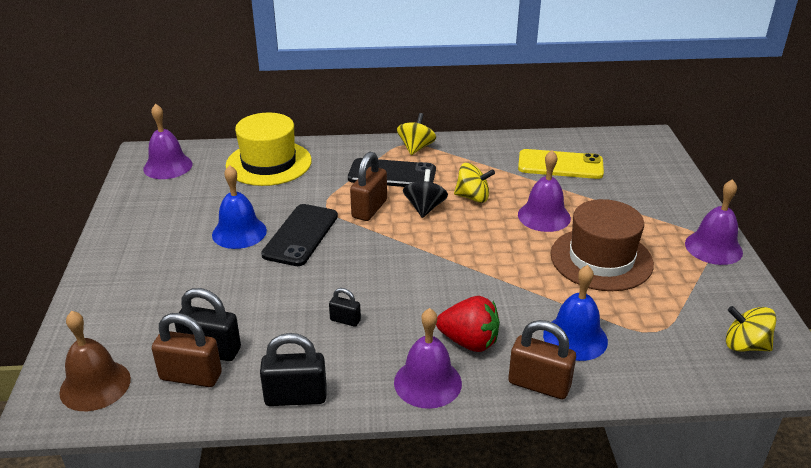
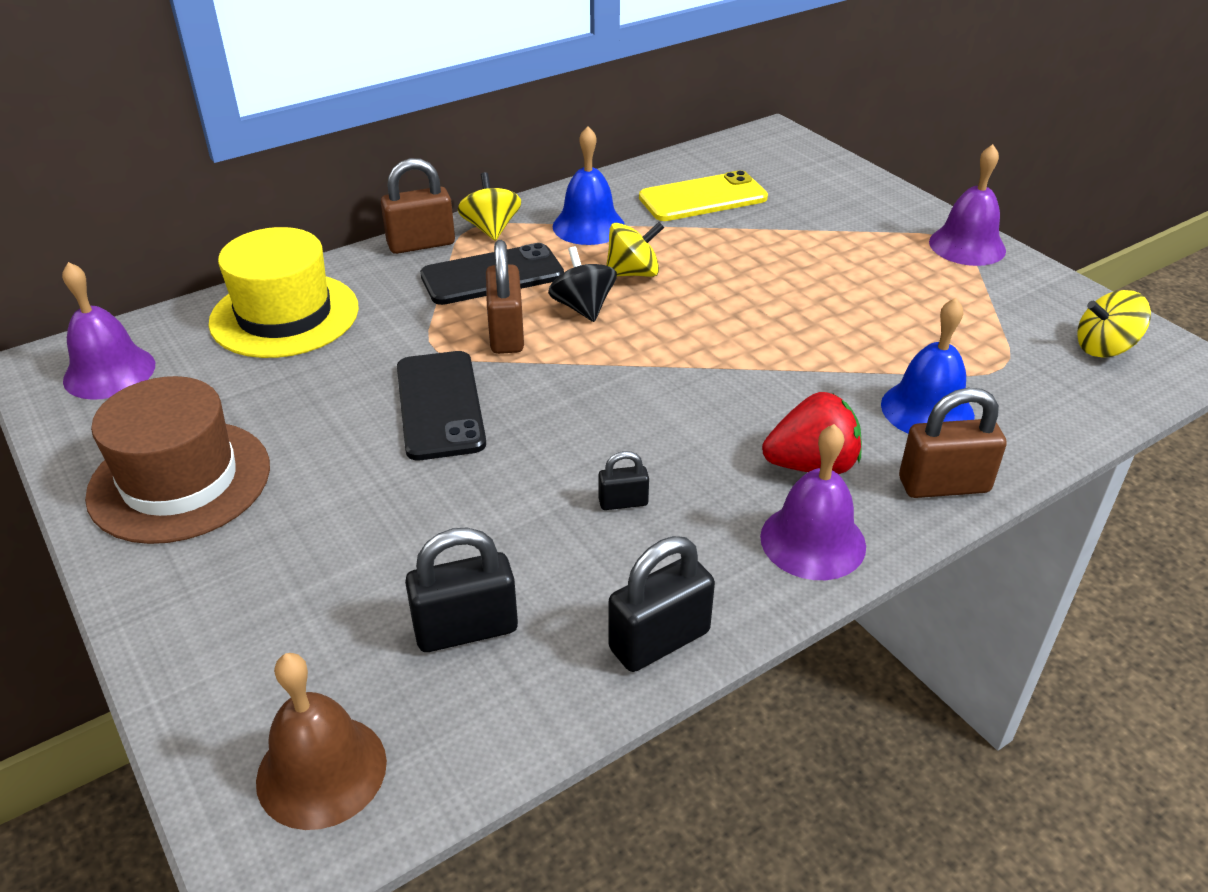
camera: 30 degrees left, 5 degrees up
brown padlock [152,313,222,387] -> brown padlock moved to [381,158,455,254]
blue bell [212,165,267,249] -> blue bell moved to [553,126,625,245]
purple bell [518,150,571,232] -> none
brown hat [551,199,654,291] -> brown hat moved to [85,376,270,544]

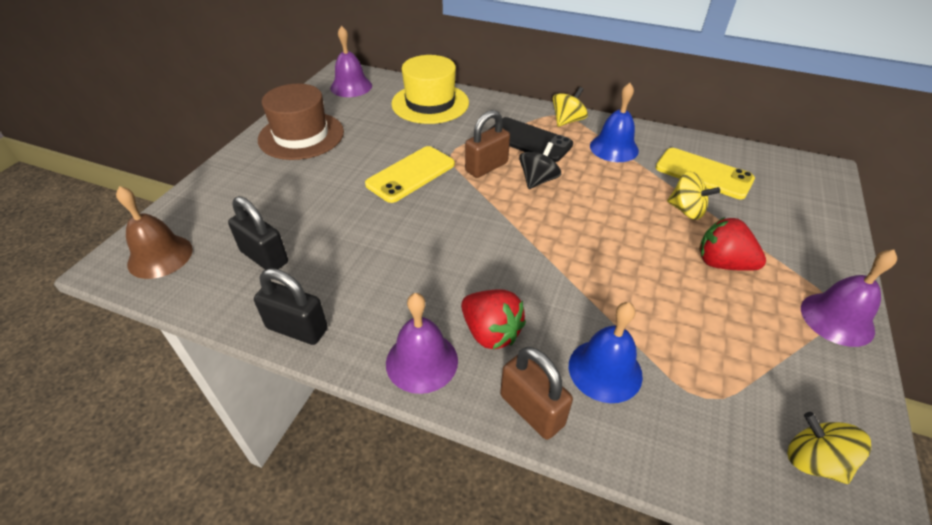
camera: 55 degrees right, 5 degrees up
brown padlock [381,158,455,254] -> none
black phone [397,351,486,460] -> yellow phone [365,146,455,203]
black padlock [598,451,649,510] -> none
yellow spinning top [606,222,664,277] -> yellow spinning top moved to [667,171,720,220]
none -> red strawberry [699,217,766,271]

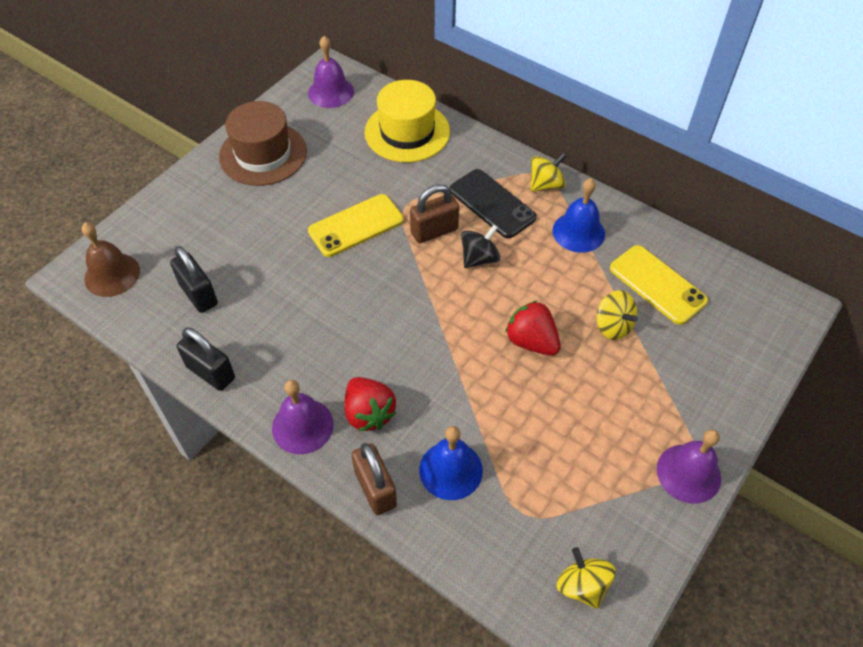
camera: 15 degrees right, 10 degrees up
red strawberry [699,217,766,271] -> red strawberry moved to [505,301,561,356]

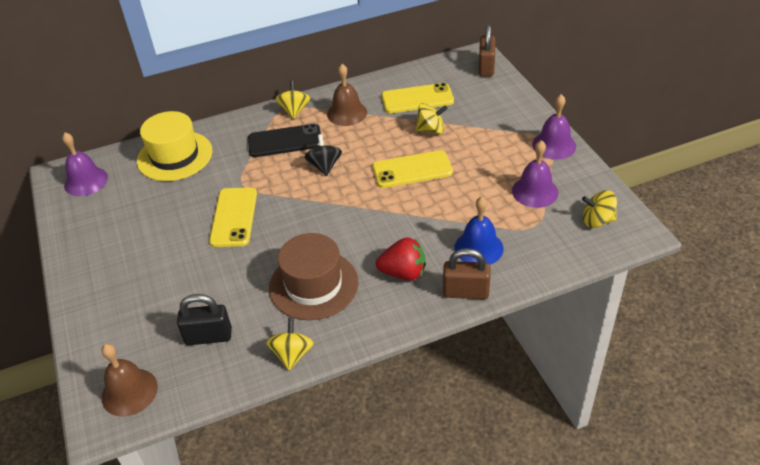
camera: 55 degrees left, 10 degrees down
black padlock [177,327,235,391] -> yellow spinning top [266,317,314,370]
brown hat [219,101,307,186] -> brown hat moved to [269,233,358,320]
purple bell [272,380,334,454] -> purple bell moved to [512,140,558,208]
brown padlock [410,184,459,243] -> brown padlock moved to [479,24,495,77]
red strawberry [505,301,561,356] -> yellow phone [372,150,453,188]
blue bell [552,178,605,253] -> brown bell [327,64,367,126]

